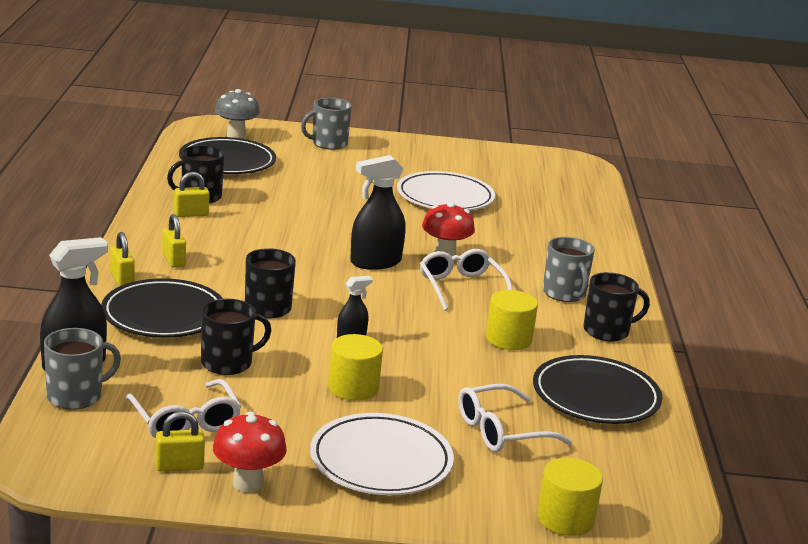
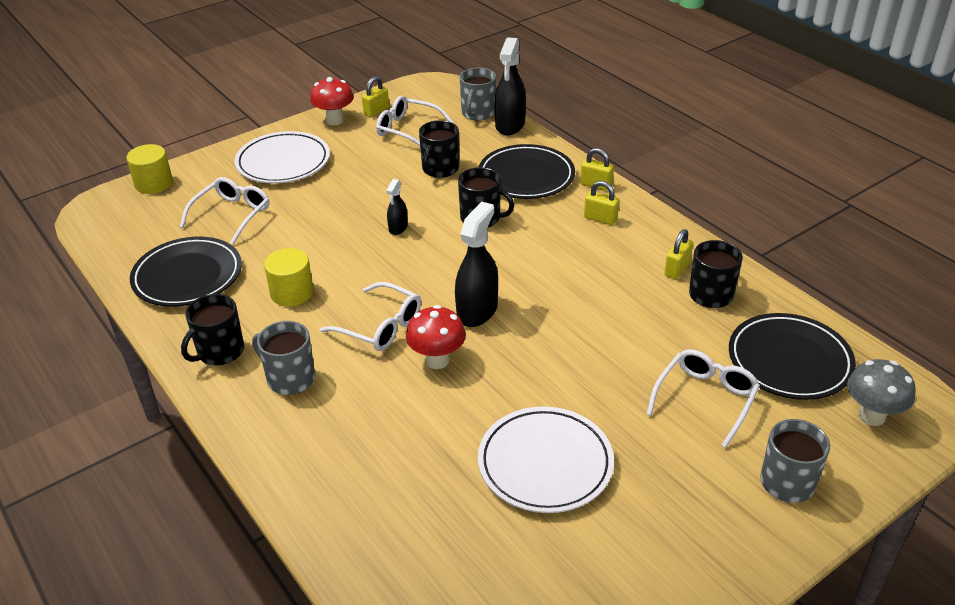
camera: 145 degrees right, 15 degrees up
yellow cylinder [328,334,383,401] -> none
none -> white glasses [647,349,760,448]

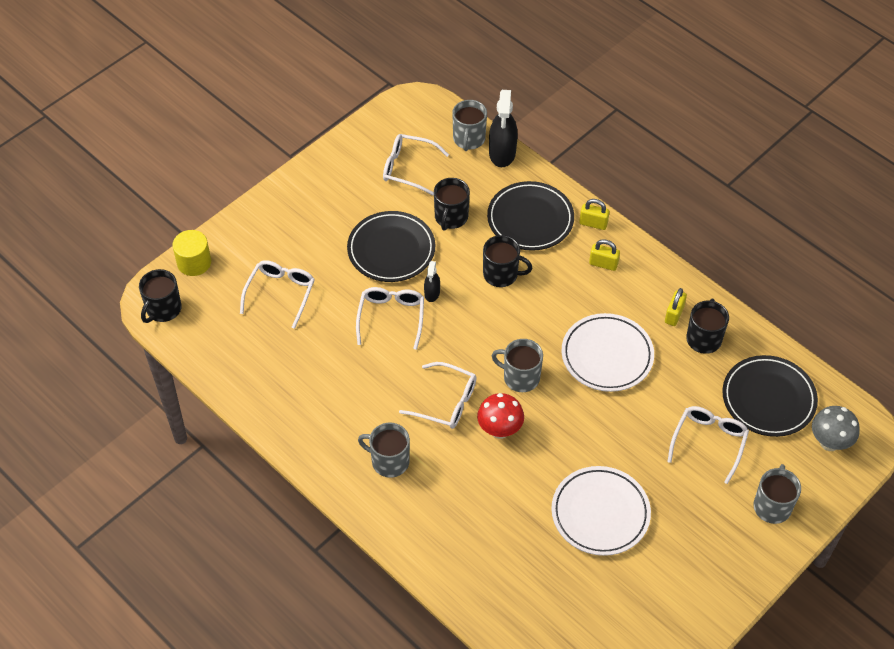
camera: 10 degrees left, 15 degrees up
black plate [130,237,242,307] -> black plate moved to [347,211,435,282]
black mug [181,294,244,365] -> black mug moved to [139,269,182,323]
white plate [235,131,330,183] -> white plate moved to [562,313,654,392]
yellow cylinder [264,248,314,306] -> none
red mushroom [310,77,354,125] -> none
yellow padlock [362,76,389,118] -> none
black spray bottle [455,202,498,327] -> grey mug [491,339,543,392]
none -> white glasses [356,287,424,350]

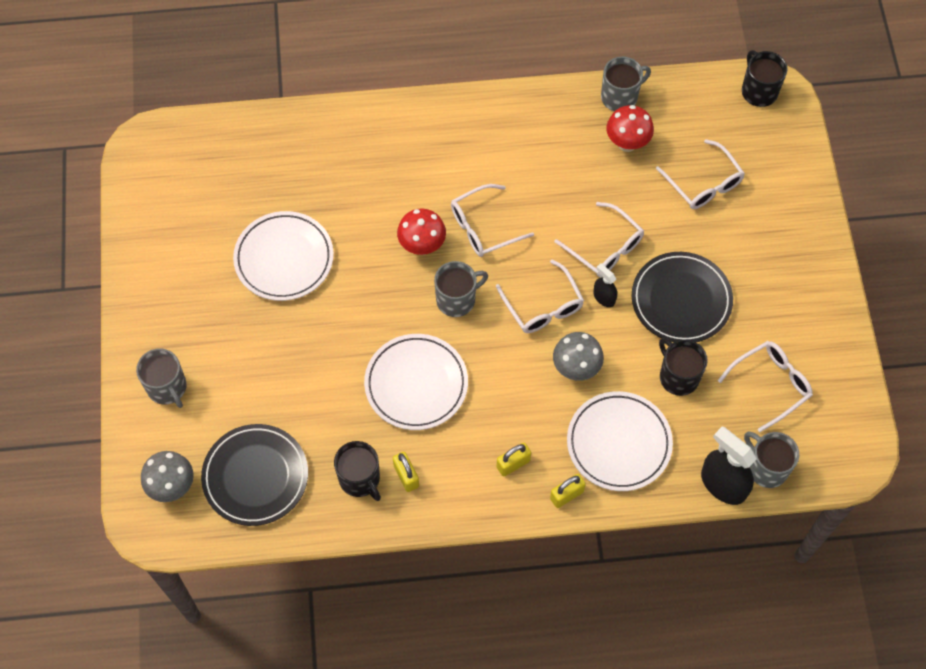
camera: 130 degrees right, 10 degrees up
yellow cylinder [172,230,211,276] -> none
grey mug [358,423,410,478] -> grey mug moved to [601,56,651,111]
black mug [483,235,532,287] -> grey mushroom [553,332,604,381]
black plate [487,181,574,251] -> white plate [567,391,673,491]
white glasses [667,406,749,484] -> white glasses moved to [496,260,584,333]
none -> red mushroom [607,105,654,152]

